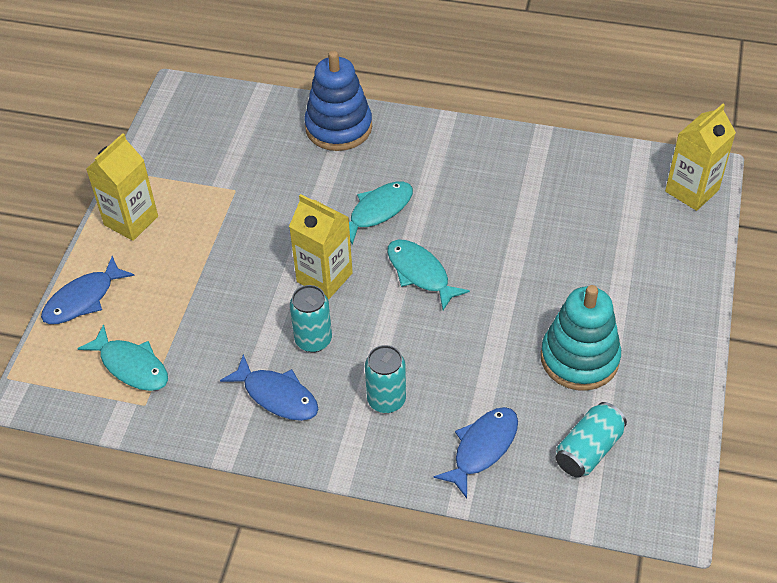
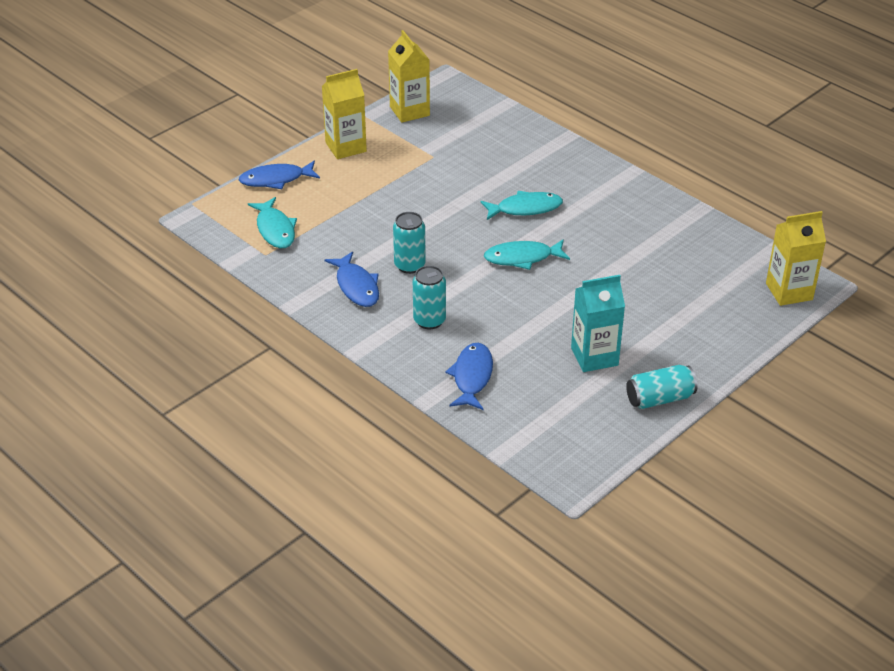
camera: 30 degrees right, 10 degrees down
yellow carton [289,194,353,299] -> yellow carton moved to [388,30,430,123]
blue stacking toy [304,50,372,151] -> none
turquoise fish [387,240,470,310] -> turquoise fish turned 90 degrees counterclockwise [484,239,570,270]
blue fish [434,407,518,498] -> blue fish turned 60 degrees counterclockwise [445,343,493,410]
turquoise stacking toy [541,285,621,391] -> turquoise carton [571,275,625,372]
turquoise can [556,402,627,478] -> turquoise can moved to [626,365,697,409]

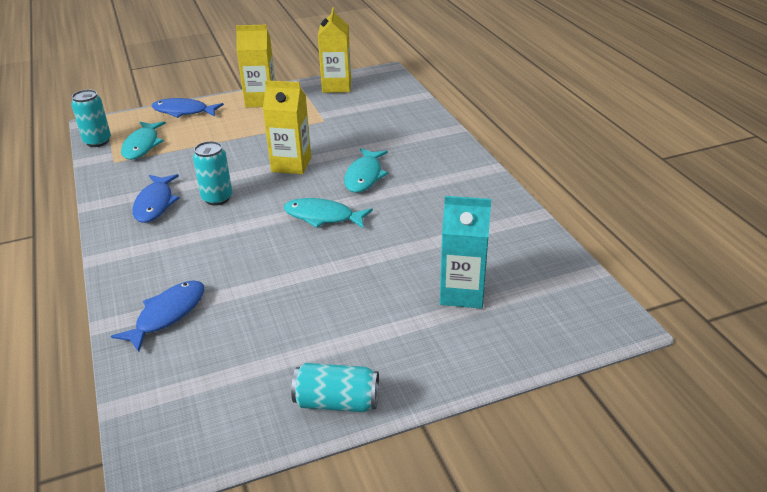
camera: 25 degrees right, 5 degrees down
turquoise can [413,266,446,330] -> turquoise can moved to [71,89,111,147]
turquoise fish [480,191,563,220] -> turquoise fish turned 90 degrees clockwise [344,148,388,193]
turquoise carton [571,275,625,372] -> turquoise carton moved to [440,196,491,309]
yellow carton [766,211,826,306] -> yellow carton moved to [263,80,311,174]

